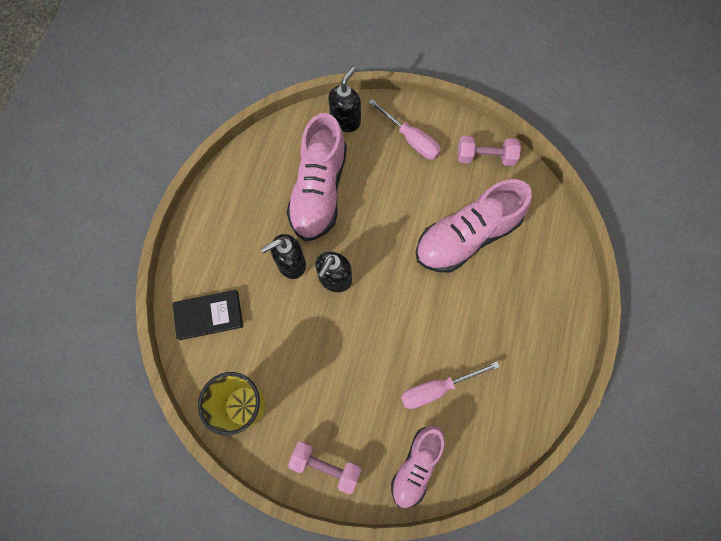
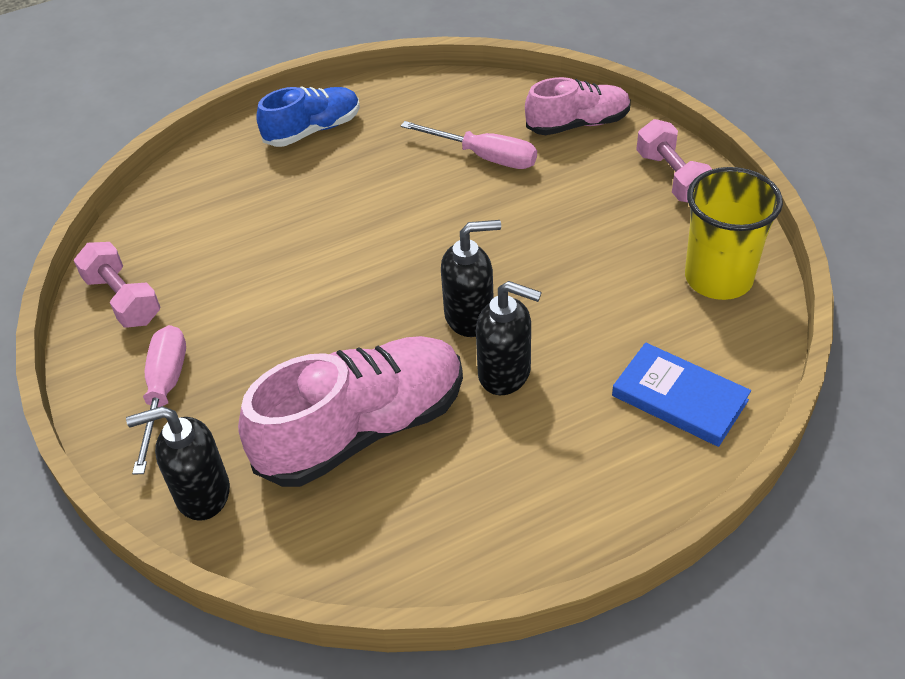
camera: 130 degrees left, 25 degrees down
black book [173,290,243,340] -> blue book [612,342,751,447]
pink shoe [416,179,532,272] -> none
none -> blue shoe [256,86,360,147]

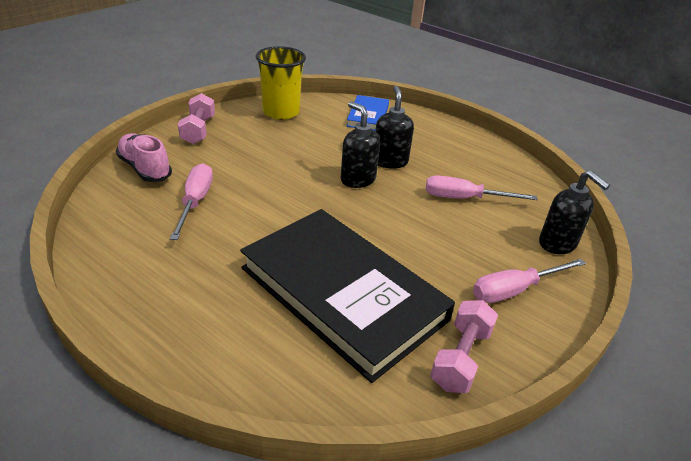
camera: 120 degrees left, 10 degrees down
pink shoe [238,336,463,487] -> pink screwdriver [426,175,538,200]
blue shoe [256,86,360,147] -> none
pink dumbbell [636,119,712,203] -> pink dumbbell turned 45 degrees counterclockwise [178,93,215,144]
none -> black book [240,209,455,383]

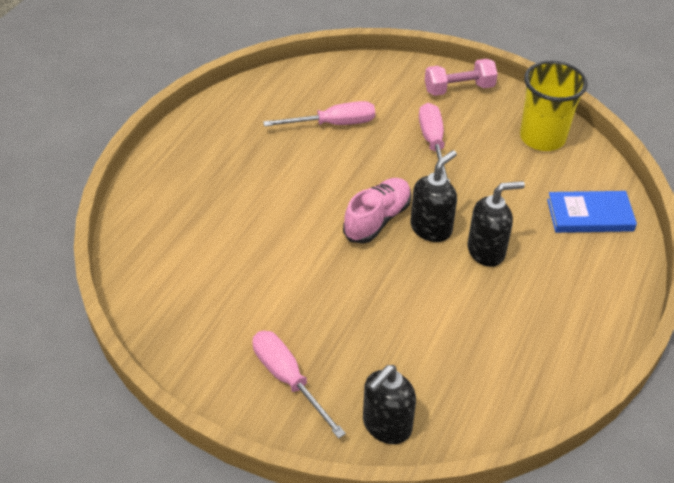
camera: 80 degrees right, 10 degrees up
pink shoe [116,133,172,182] -> pink shoe moved to [343,178,411,244]
black book [240,209,455,383] -> none
pink screwdriver [426,175,538,200] -> pink screwdriver moved to [419,103,450,182]
pink dumbbell [430,300,498,393] -> none

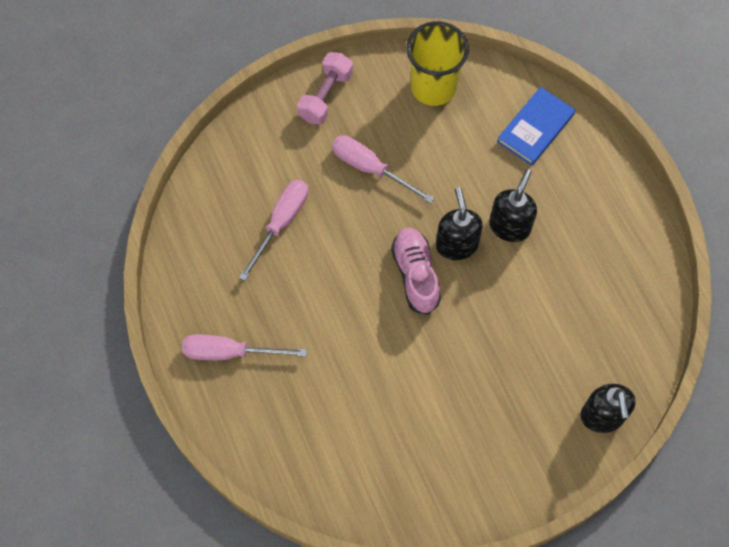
camera: 50 degrees left, 20 degrees up
pink screwdriver [252,331,346,439] -> pink screwdriver moved to [182,335,307,360]

